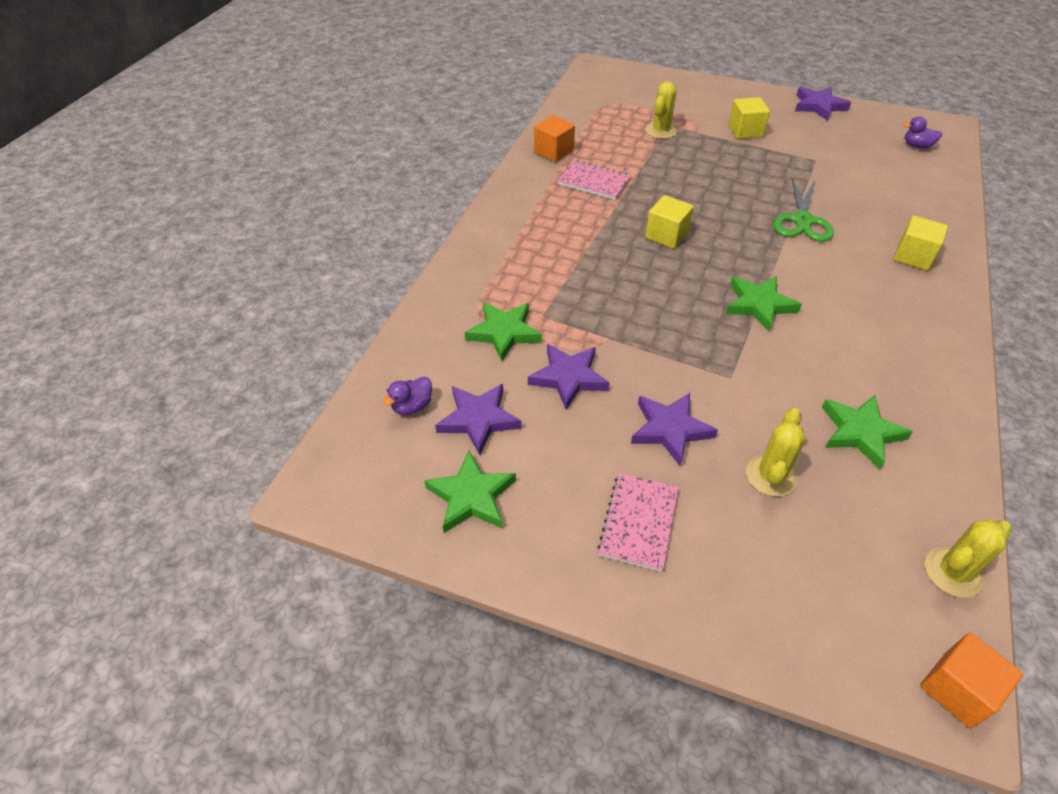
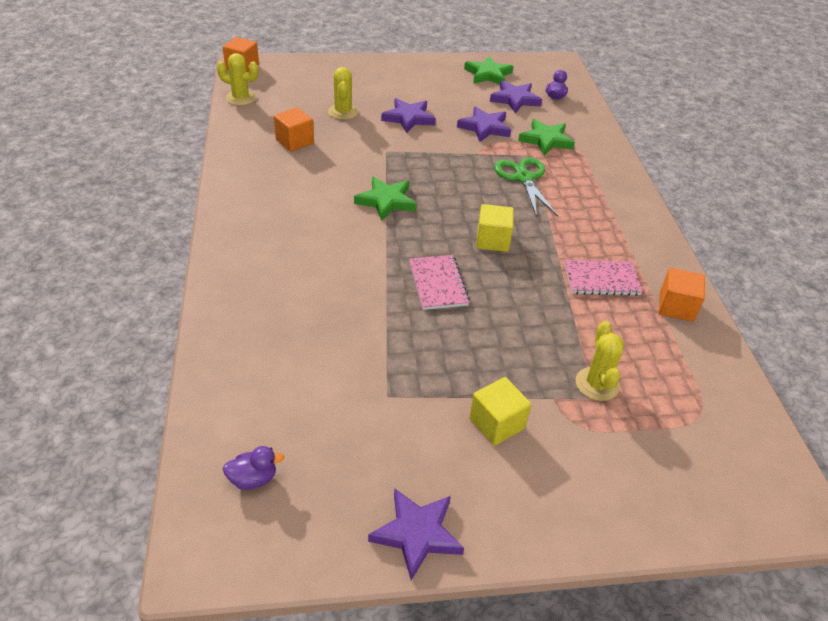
camera: 150 degrees right, 5 degrees down
pink notebook [597,473,679,572] -> pink notebook moved to [409,255,470,310]
green scissors [774,178,834,242] -> green scissors moved to [494,158,558,217]
green star [822,395,913,469] -> orange cube [274,107,314,152]
yellow cube [894,216,948,270] -> none
yellow cactus [925,520,1012,598] -> yellow cactus turned 75 degrees clockwise [217,53,258,106]

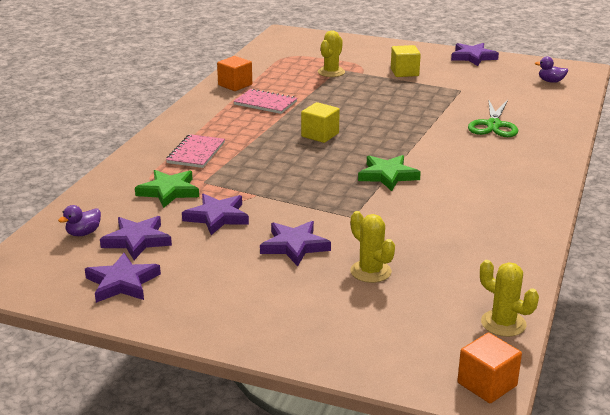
camera: 150 degrees left, 15 degrees down
orange cube [274,107,314,152] -> none
yellow cactus [328,67,358,120] -> yellow cactus turned 60 degrees counterclockwise [350,211,395,283]
pink notebook [409,255,470,310] -> pink notebook moved to [166,134,225,168]
green star [464,56,514,85] -> purple star [85,253,161,303]
green scissors [494,158,558,217] -> green scissors moved to [468,99,518,137]

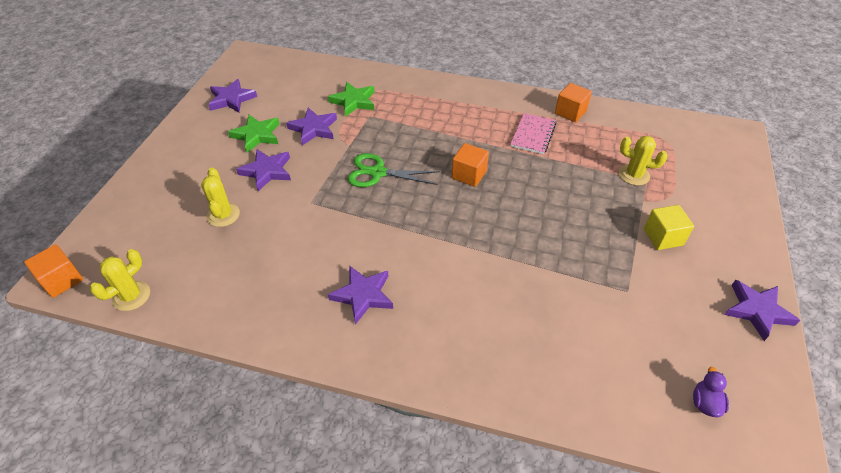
camera: 85 degrees right, 20 degrees up
purple duck [58,205,101,236] -> none
purple star [100,216,172,260] -> purple star moved to [328,265,393,325]
pink notebook [166,134,225,168] -> none
yellow cube [301,102,340,143] -> orange cube [452,143,489,187]
yellow cactus [350,211,395,283] -> yellow cactus turned 60 degrees counterclockwise [201,168,240,227]
green star [358,155,421,191] -> green star moved to [228,115,279,153]
green scissors [468,99,518,137] -> green scissors moved to [348,153,440,187]

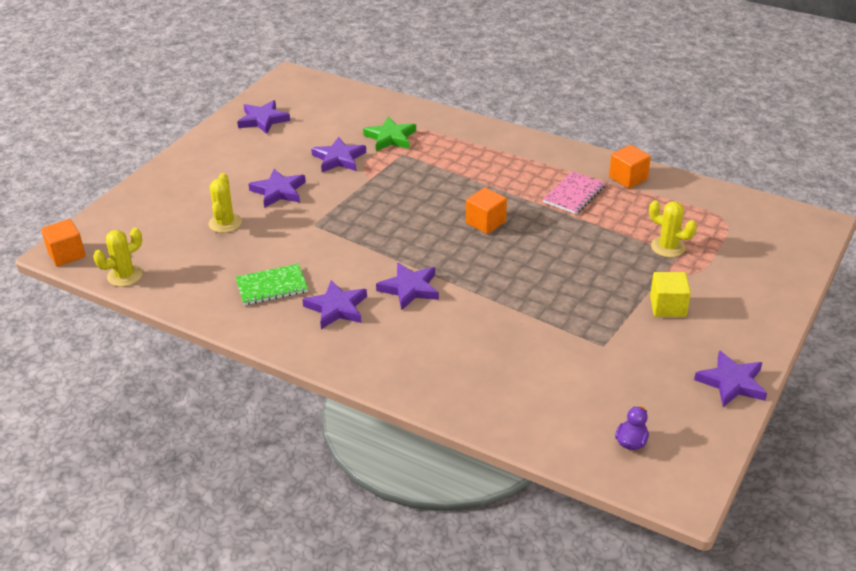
camera: 15 degrees right, 10 degrees down
green star [228,115,279,153] -> none
green scissors [348,153,440,187] -> none
none -> green notebook [236,264,308,305]
none -> purple star [376,262,439,310]

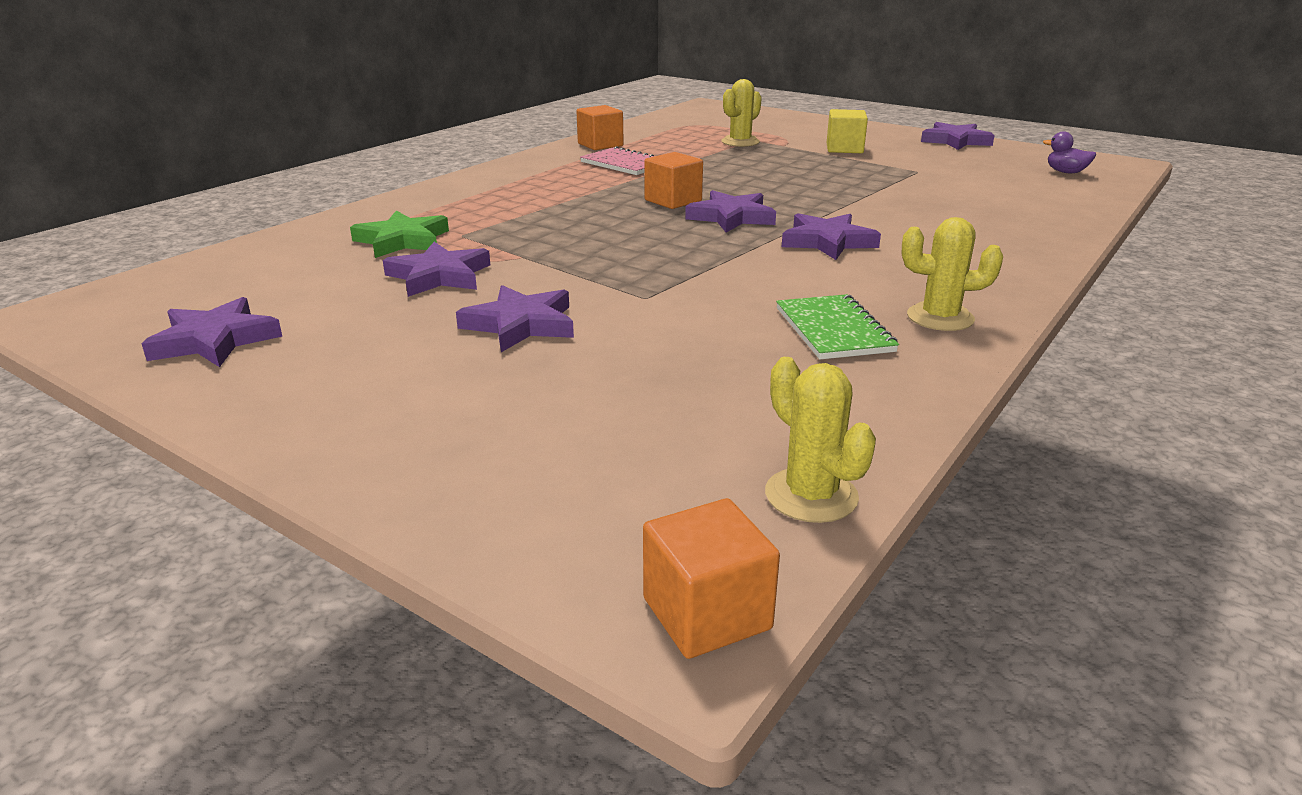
camera: 85 degrees left, 10 degrees down
yellow cactus [209,173,242,233] -> yellow cactus moved to [901,217,1003,331]
purple star [302,280,367,329] -> purple star moved to [685,190,776,233]

